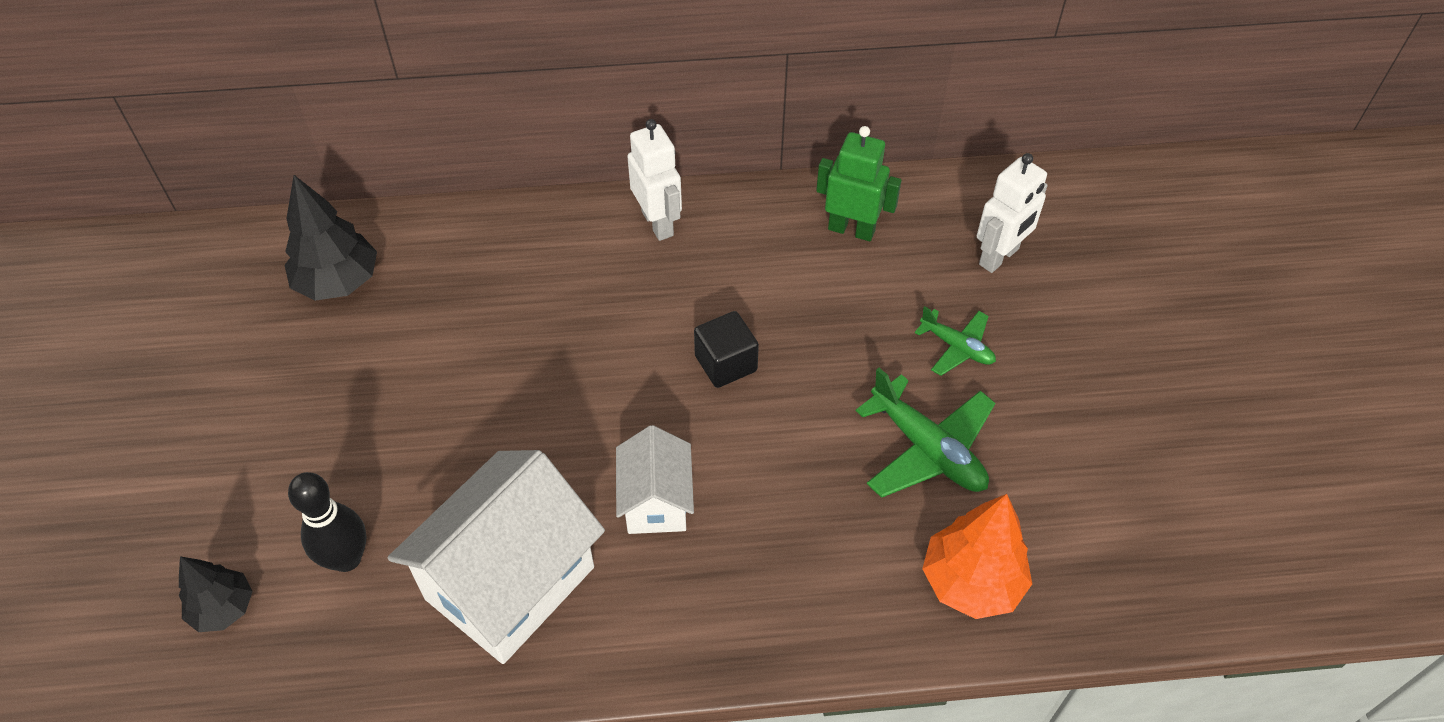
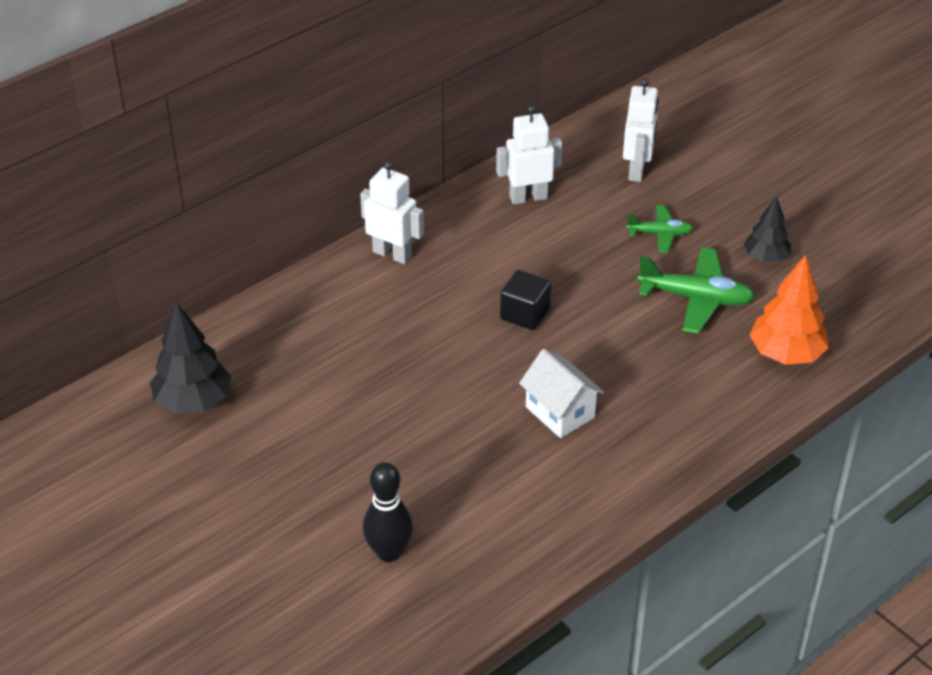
camera: 35 degrees left, 10 degrees down
black tree [179,556,253,632] -> black tree moved to [744,196,791,262]
white house [388,450,605,664] -> none
green robot [816,126,901,241] -> white robot [496,105,562,205]

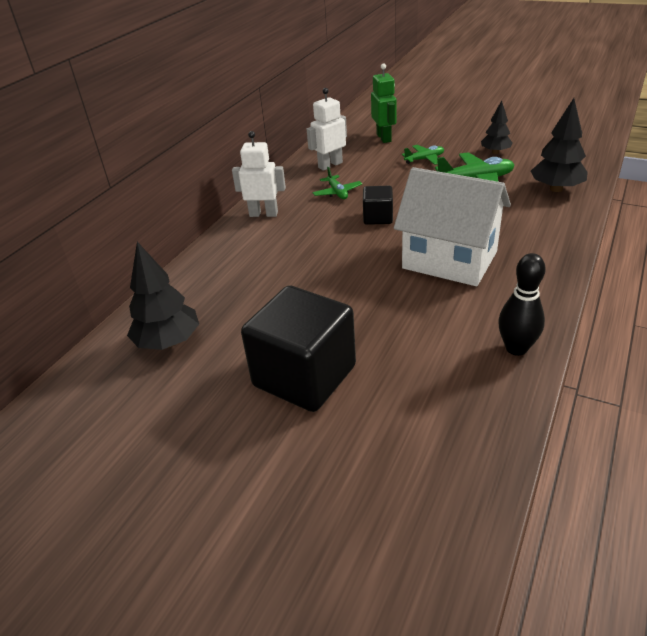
camera: 20 degrees left, 5 degrees down
black bowling pin [363,462,413,562] -> black bowling pin moved to [498,253,546,356]
white house [519,349,604,438] -> white house [394,167,511,286], size x1.83
white robot [623,78,659,182] -> green robot [371,63,397,143]
orange tree [750,255,829,365] -> black tree [531,98,588,192]
none -> black cube [241,285,356,412]
none -> green plane [313,167,362,199]

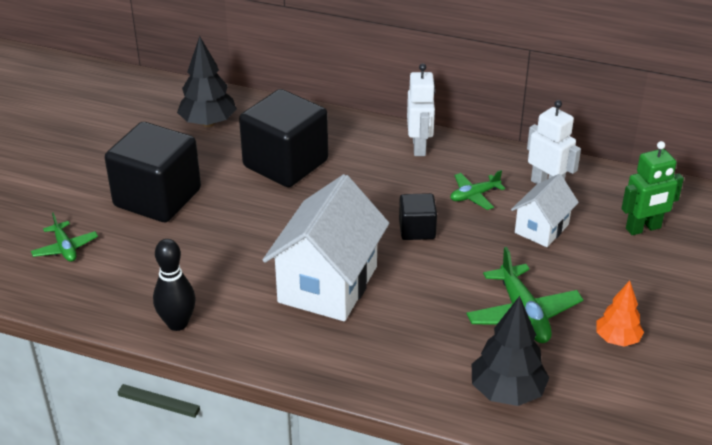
camera: 80 degrees right, 0 degrees up
green plane [402,145,444,165] -> green plane moved to [31,213,98,262]
black tree [481,100,513,154] -> orange tree [596,281,644,347]
none -> black cube [239,89,328,187]
none -> white house [511,174,579,247]

